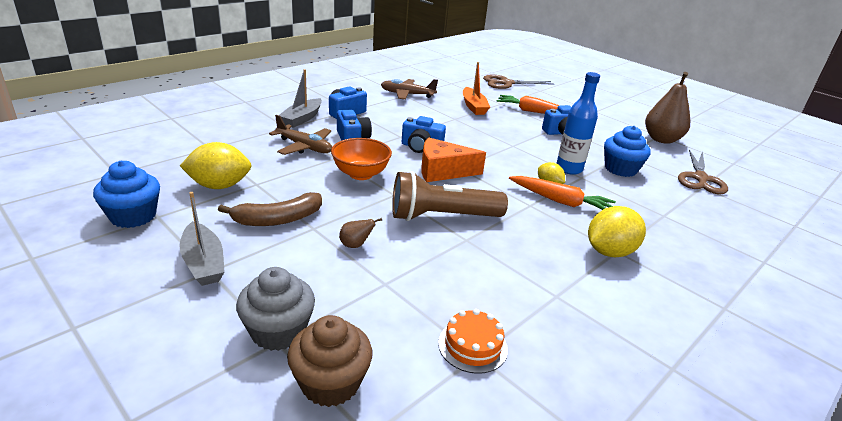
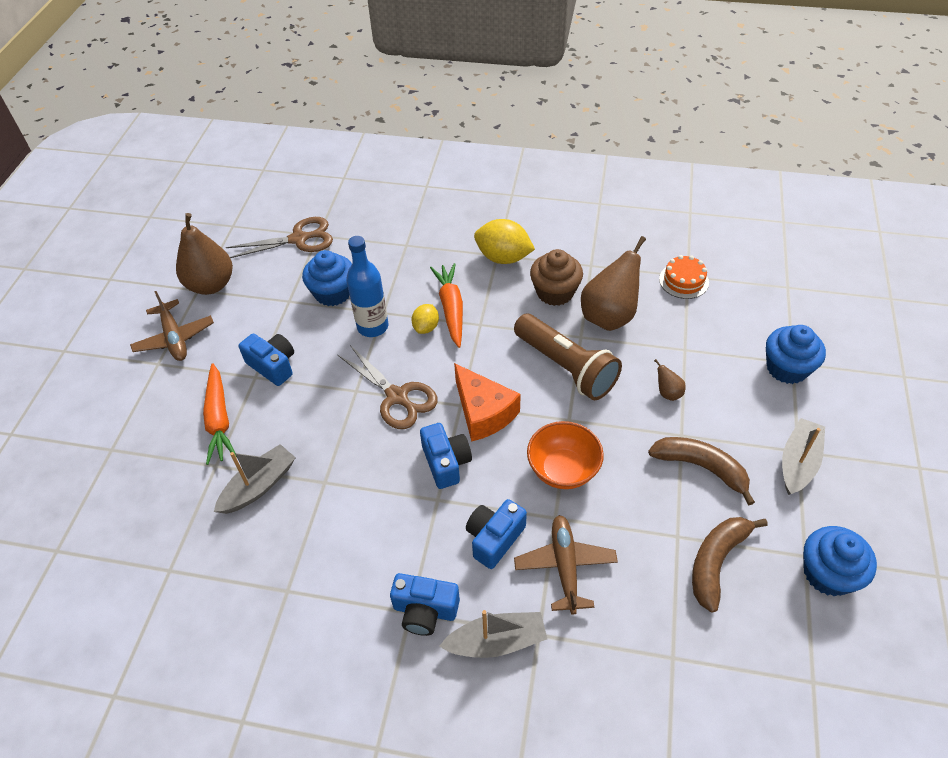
camera: 120 degrees left, 20 degrees up
yellow lemon [180,142,252,189] -> brown banana [692,517,767,612]
grey cupcake [236,267,315,351] -> blue cupcake [766,325,826,384]
brown cupcake [287,315,372,407] -> brown cupcake moved to [530,249,583,306]
brown plane [381,79,438,100] -> brown plane moved to [130,291,214,361]
orange boat [463,62,490,115] -> grey boat [214,444,296,514]
brown scissors [483,75,554,89] -> brown scissors moved to [338,345,438,429]
none -> brown pear [581,236,646,331]

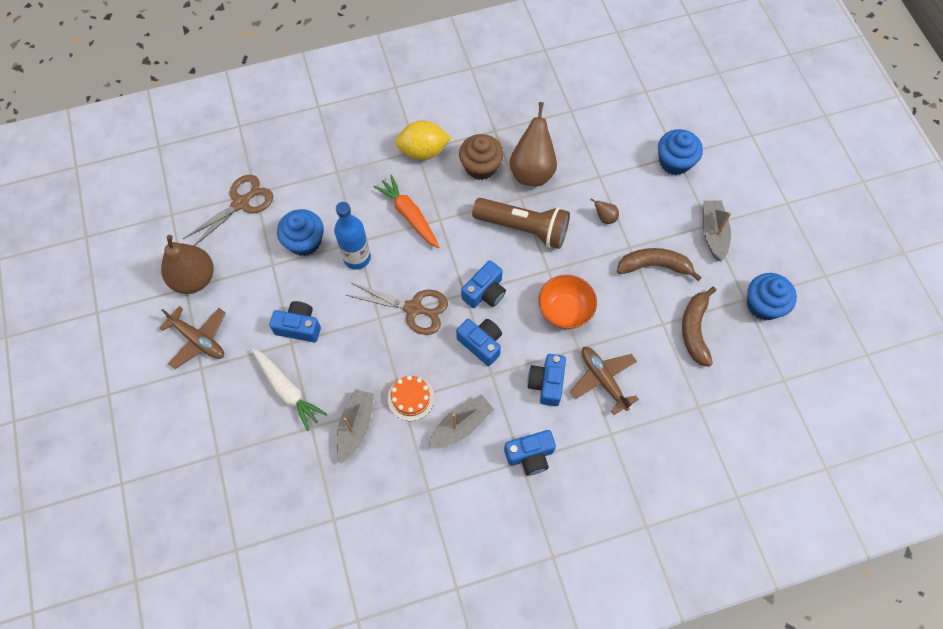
camera: 30 degrees left, 15 degrees up
orange carrot [203,363,237,465] -> white carrot [252,349,327,431]
yellow lemon [412,304,439,334] -> none
grey boat [439,610,547,658] -> grey boat moved to [428,394,494,449]
orange cheese [454,363,521,442] -> blue camera [461,260,506,308]
orange cake [659,255,709,299] -> orange cake moved to [388,376,435,421]

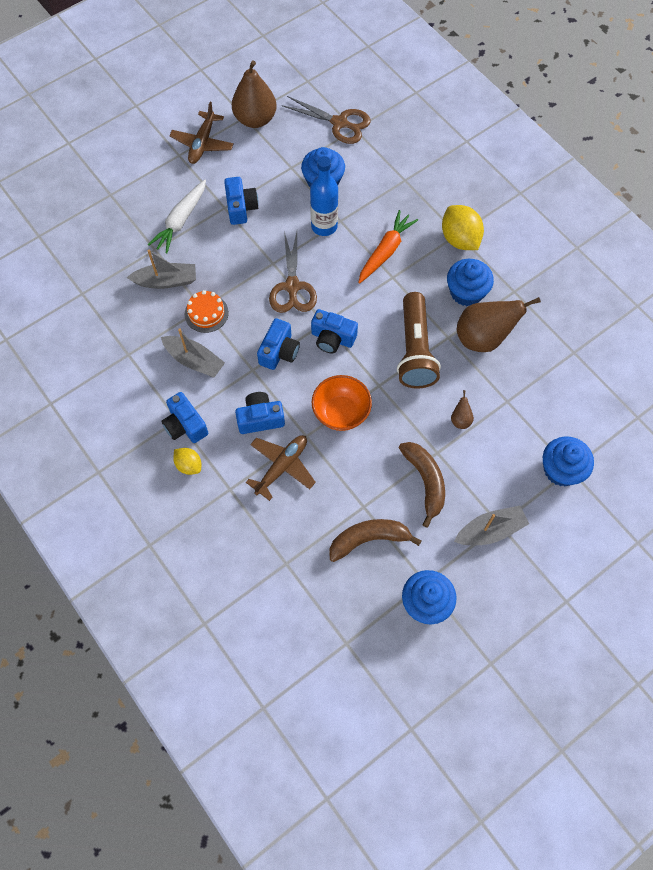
camera: 70 degrees right, 0 degrees up
brown cupcake [459,134,504,180] -> blue cupcake [447,259,494,306]
none -> yellow lemon [173,448,201,475]

